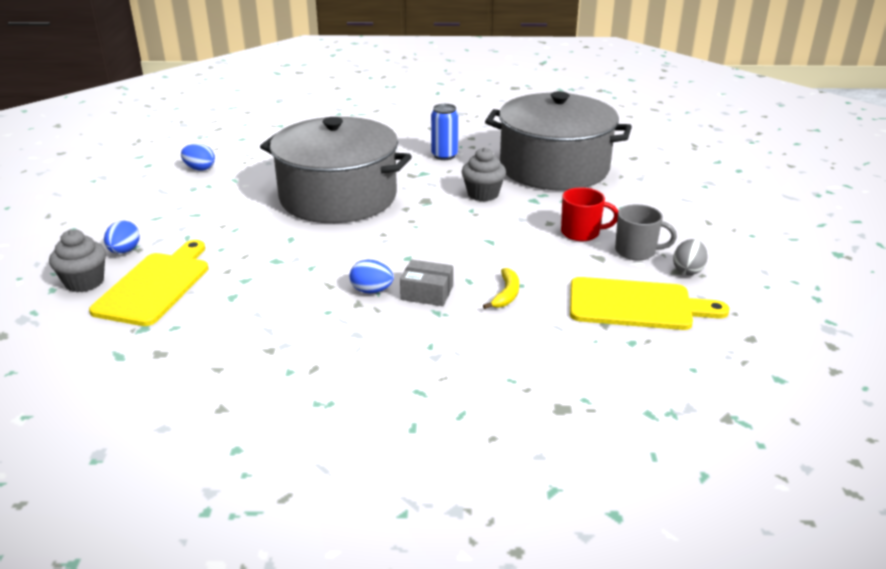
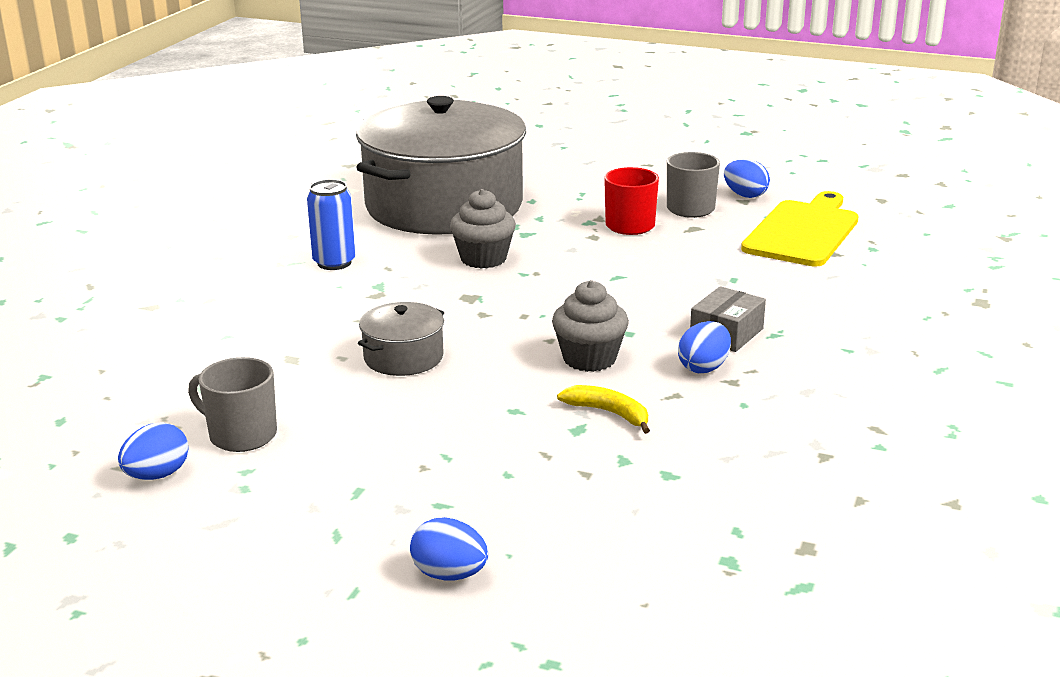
camera: 70 degrees left, 5 degrees down
grey cupcake [49,229,106,292] -> grey cupcake moved to [552,280,629,372]
yellow cutting board [89,240,208,326] -> none
grey pot [260,117,412,223] -> grey pot [358,302,444,376], size x0.40
yellow banana [483,268,519,309] -> yellow banana moved to [557,385,650,434]
grey egg [673,239,708,275] -> blue egg [724,159,770,198]
none -> grey mug [188,357,277,452]

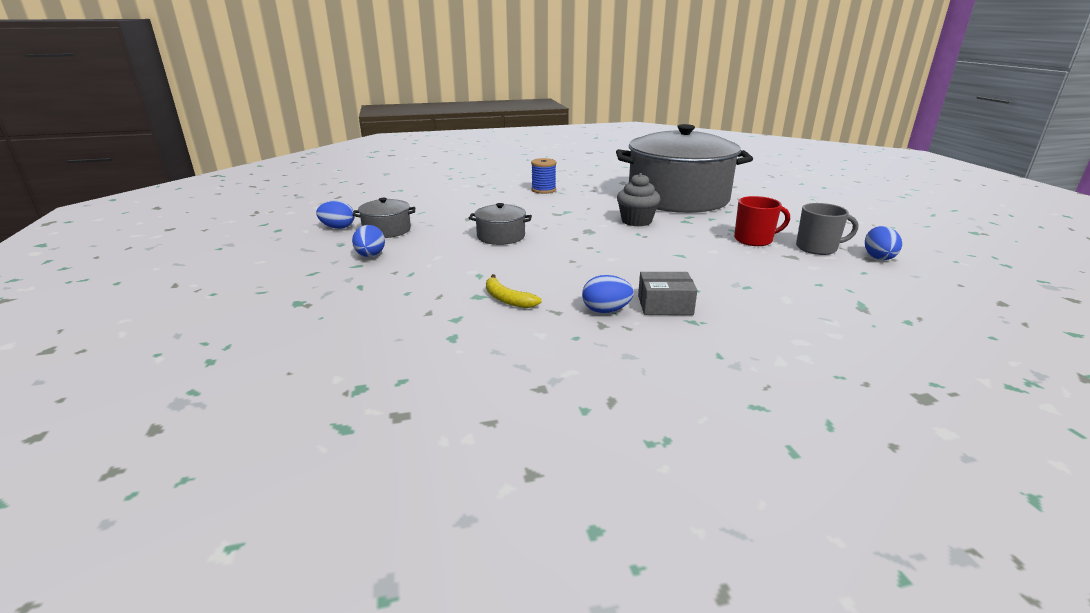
camera: 55 degrees right, 0 degrees up
grey mug [188,357,277,452] -> grey pot [353,198,415,238]
blue can [307,179,356,270] -> none
blue egg [410,517,488,581] -> blue egg moved to [352,225,385,257]
grey cupcake [552,280,629,372] -> none
yellow banana [557,385,650,434] -> yellow banana turned 135 degrees clockwise [486,274,541,308]
yellow cutting board [741,191,859,267] -> none
none -> blue spool [531,158,556,194]

